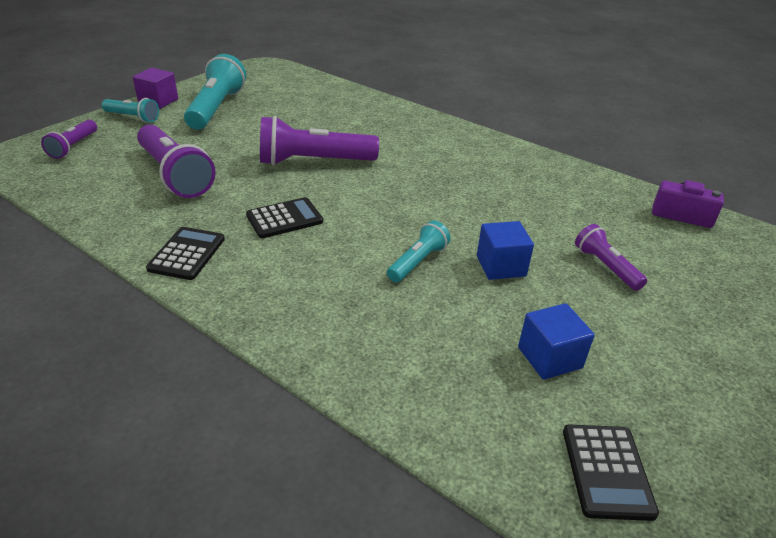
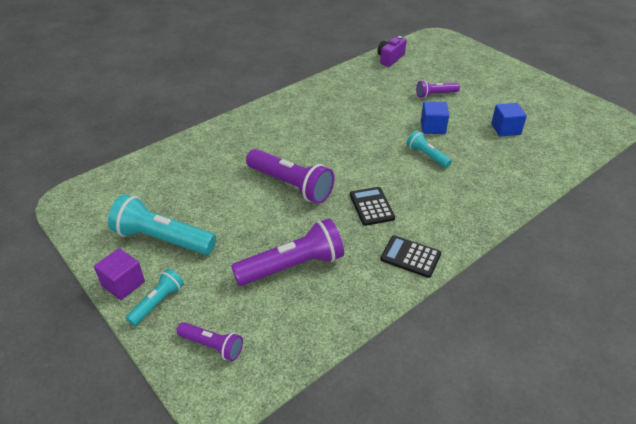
camera: 75 degrees left, 5 degrees up
purple flashlight [260,116,379,166] -> purple flashlight turned 60 degrees counterclockwise [246,149,334,204]
black calculator [563,425,659,521] -> none

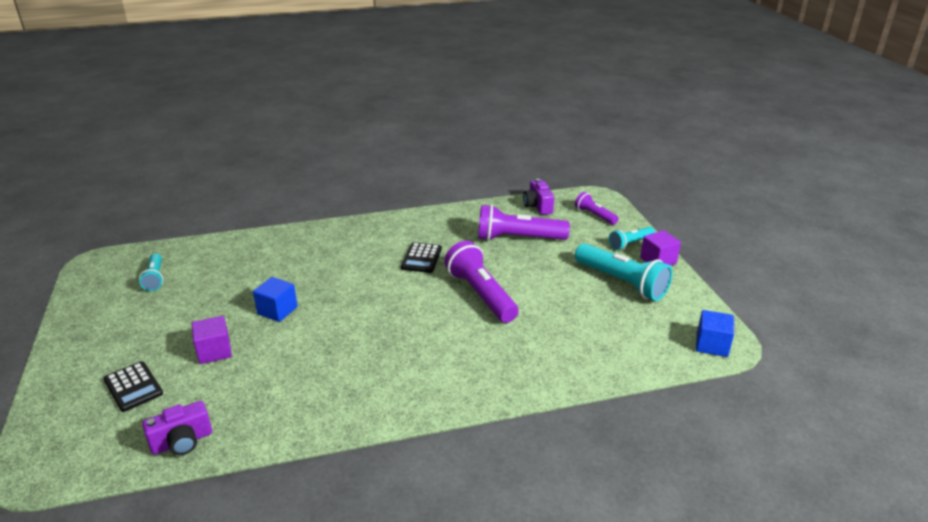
camera: 155 degrees left, 10 degrees down
black calculator [380,235,441,278] -> black calculator moved to [103,361,163,412]
turquoise flashlight [407,130,452,168] -> turquoise flashlight moved to [139,253,163,291]
purple flashlight [416,80,460,98] -> purple cube [192,316,232,364]
blue cube [491,103,527,137] -> blue cube moved to [696,310,734,357]
none -> purple camera [523,179,554,215]

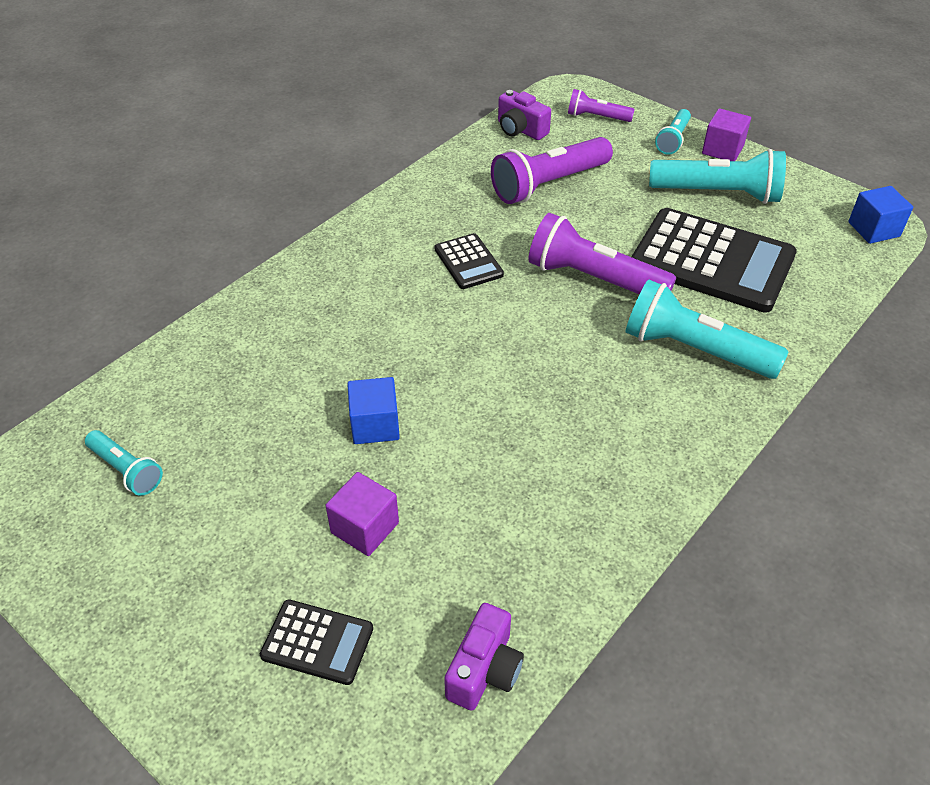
camera: 35 degrees left, 15 degrees up
none -> turquoise flashlight [626,279,789,379]
none -> black calculator [631,208,797,313]

